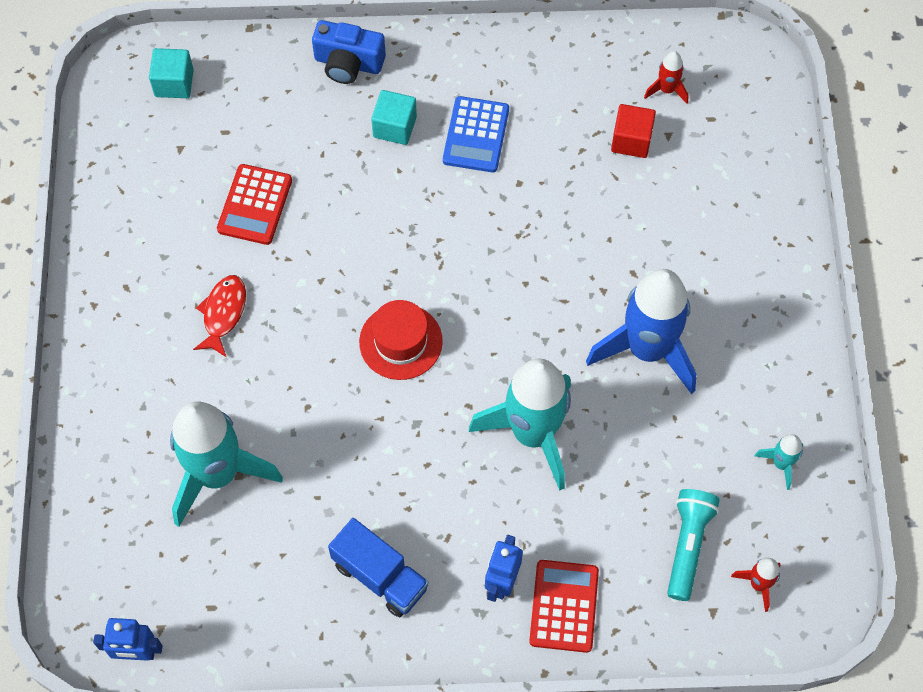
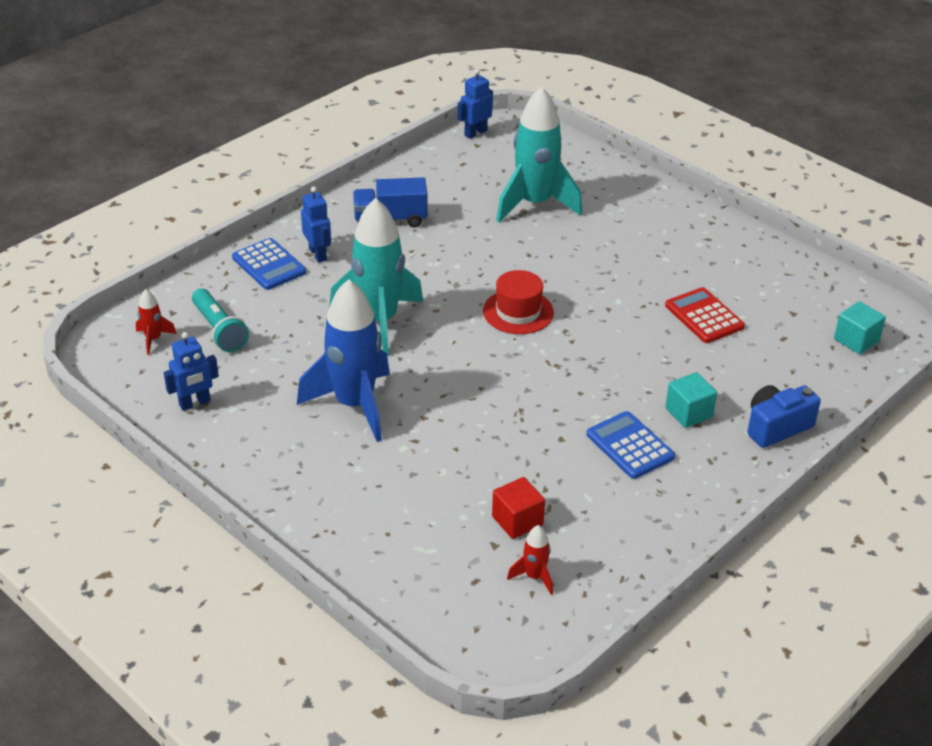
camera: 135 degrees right, 25 degrees down
red fish [193,275,246,357] -> none
red calculator [529,560,599,653] -> blue calculator [232,238,306,290]
turquoise rocket [755,434,803,490] -> blue robot [164,332,219,411]

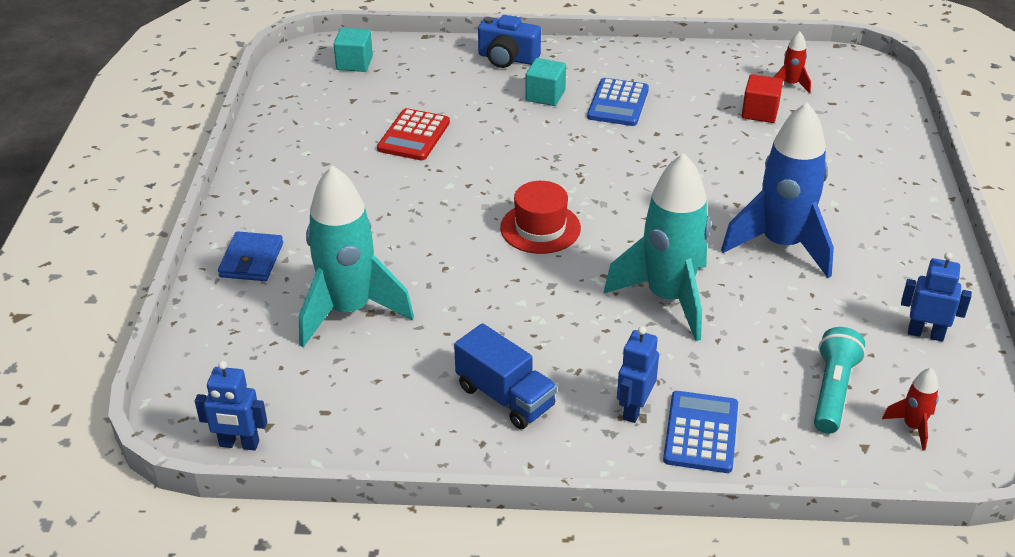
camera: 130 degrees left, 0 degrees up
none -> blue wallet [218,231,283,281]

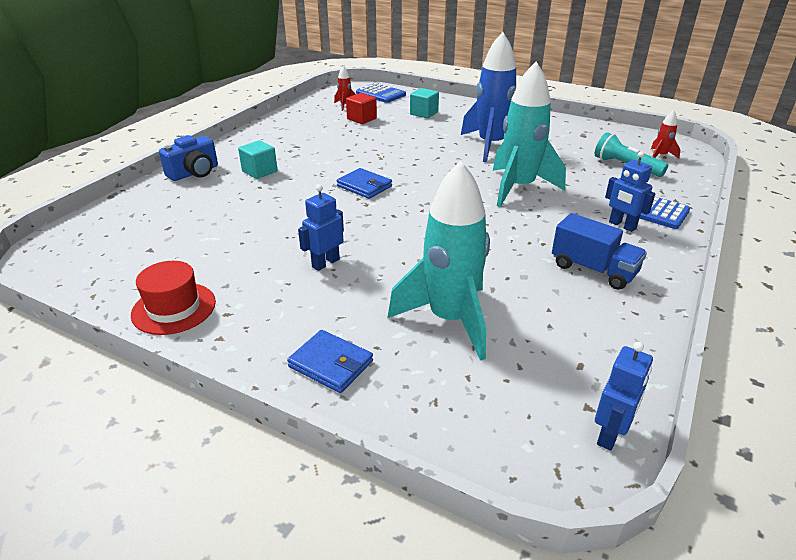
camera: 65 degrees left, 5 degrees down
turquoise cube [334,28,373,72] -> turquoise cube moved to [410,88,439,118]
red calculator [377,108,450,160] -> none
blue truck [454,323,557,429] -> blue truck turned 60 degrees clockwise [552,213,647,290]
red hat [500,181,581,254] -> red hat moved to [131,261,216,335]
blue calculator [587,78,649,126] -> blue calculator moved to [356,83,406,103]
blue robot [901,252,972,341] -> blue robot moved to [298,185,344,271]
none -> blue wallet [337,168,392,199]

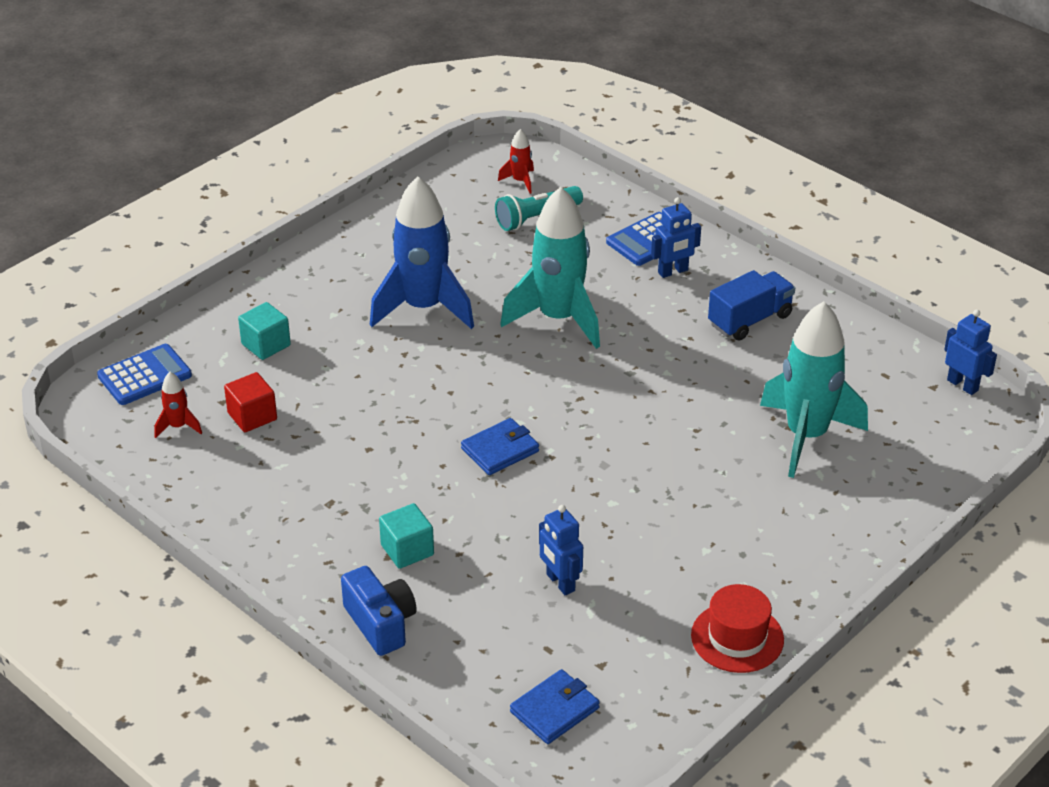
camera: 75 degrees left, 5 degrees up
blue wallet [287,330,373,393] -> blue wallet moved to [510,669,600,744]
blue robot [298,185,344,271] -> blue robot moved to [539,505,583,595]

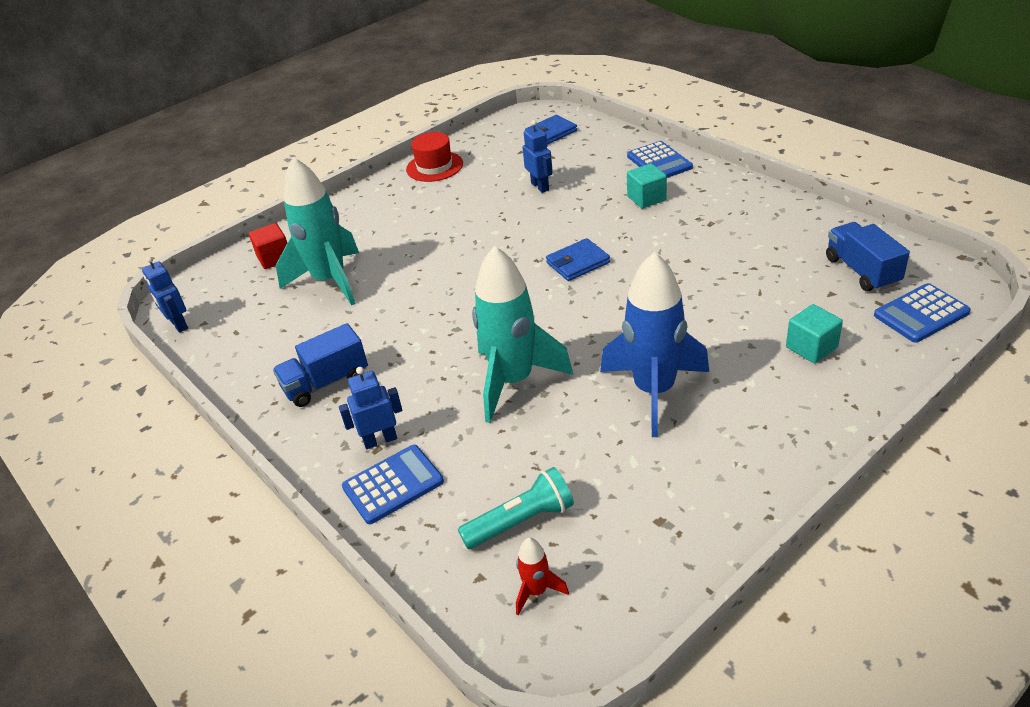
camera: 170 degrees left, 0 degrees up
red rocket [154,372,202,438] -> blue truck [826,222,910,291]
red cube [224,372,277,432] -> red cube moved to [249,223,287,269]
blue camera [341,566,417,656] -> blue calculator [627,141,693,178]

